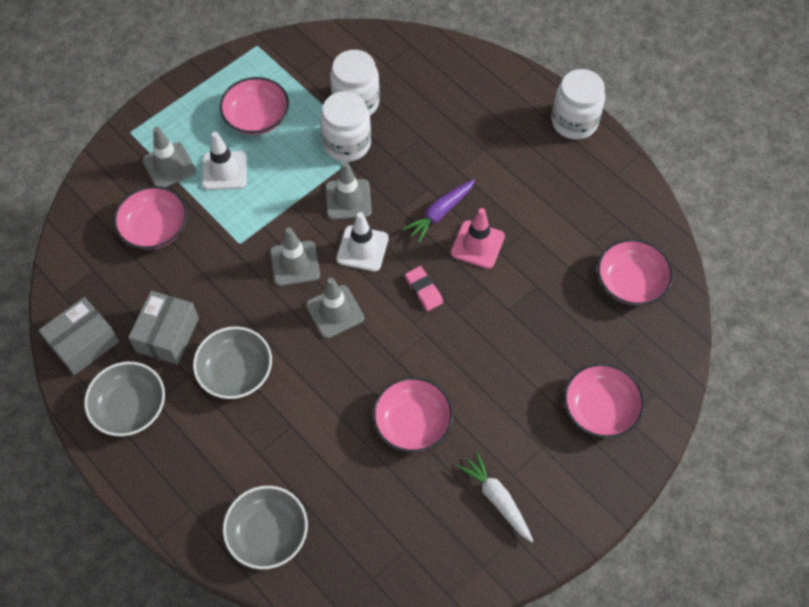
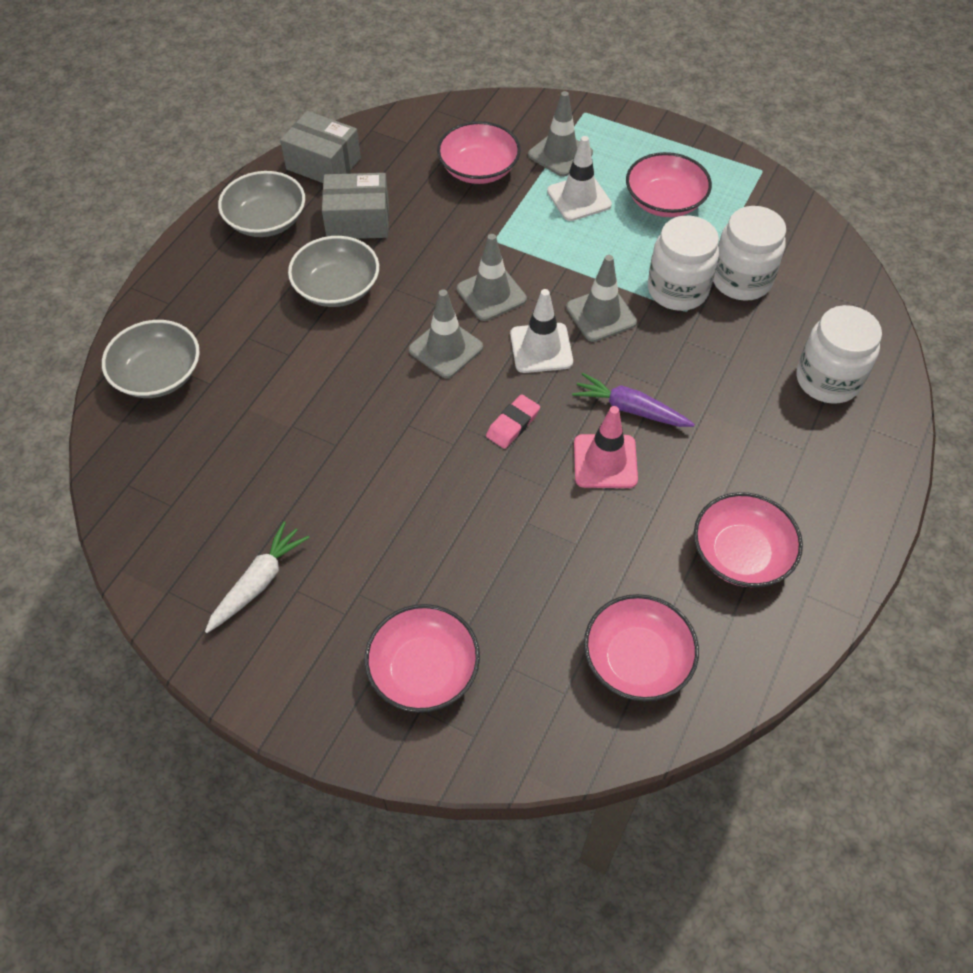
camera: 70 degrees right, 5 degrees down
pink bowl [373,377,453,453] -> pink bowl moved to [694,492,803,587]
white jar [551,69,605,140] -> white jar moved to [797,305,882,404]

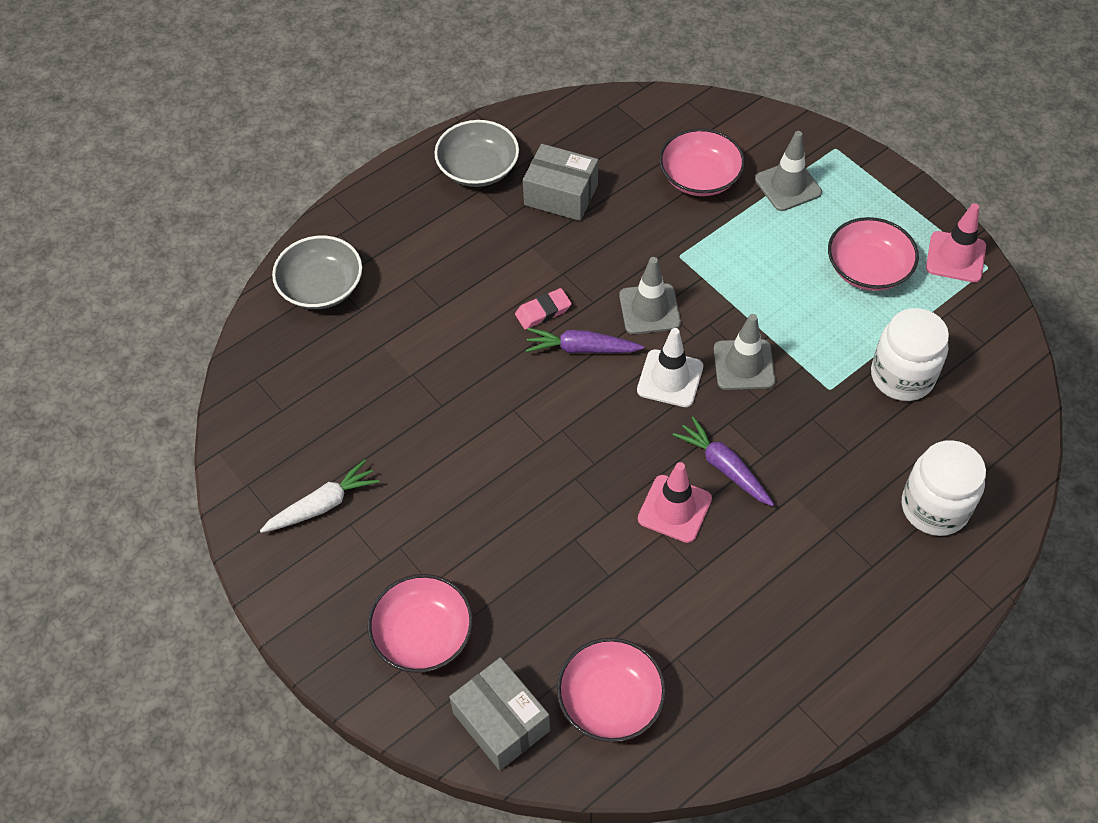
camera: 25 degrees right, 0 degrees up
grey box [280,111,361,183] -> grey box moved to [449,657,550,771]
grey bowl [288,236,379,307] -> none
grey traffic cone [409,290,483,378] -> purple carrot [525,328,644,353]
pink eraser [486,394,540,449] -> pink eraser moved to [515,288,572,330]
white traffic cone [547,136,612,221] -> none
white jar [648,216,719,311] -> none
pink bowl [694,492,803,587] -> none
none -> pink traffic cone [926,203,986,283]

